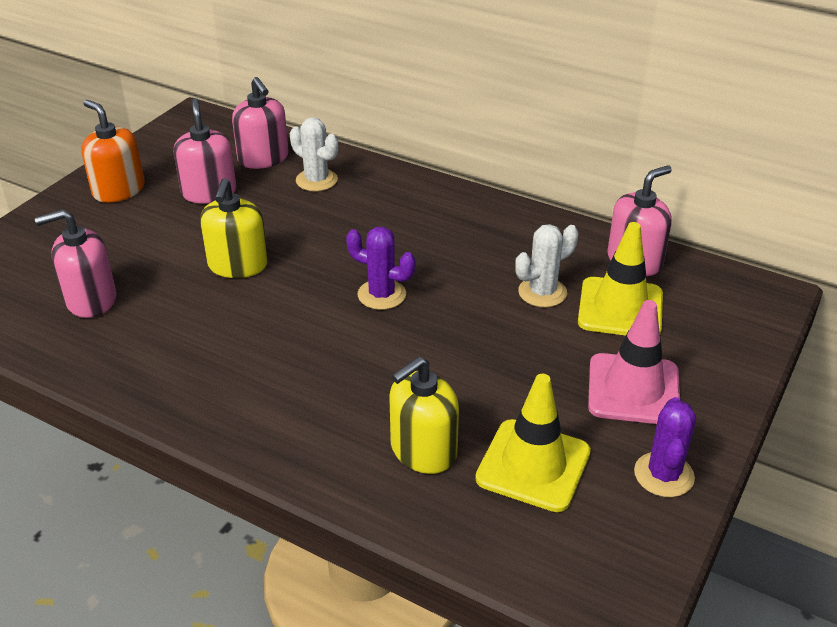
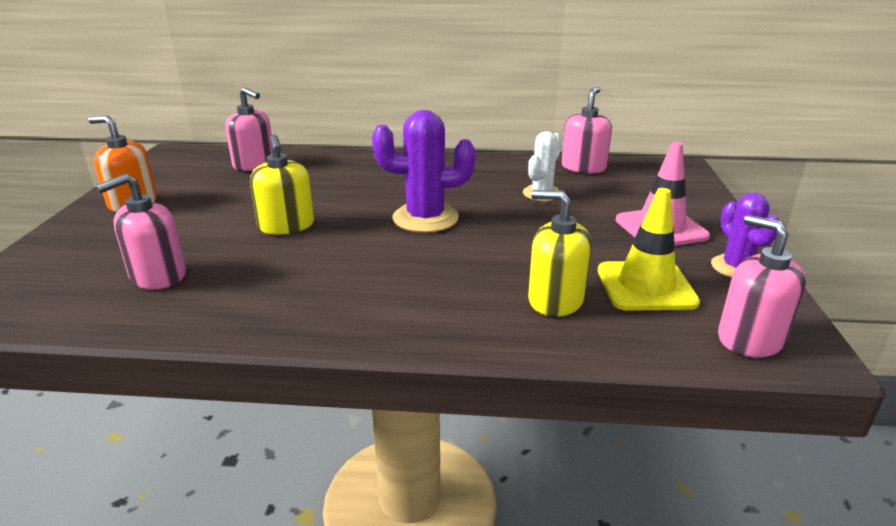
camera: 25 degrees left, 10 degrees down
pink soap dispenser [174,98,237,203] -> pink soap dispenser moved to [718,215,806,357]
white cactus [290,117,338,191] -> none
purple cactus [346,227,415,310] -> purple cactus [372,110,475,233], size x1.58
yellow soap dispenser [389,356,459,474] -> yellow soap dispenser turned 90 degrees clockwise [528,190,591,317]
yellow traffic cone [578,222,663,336] -> none

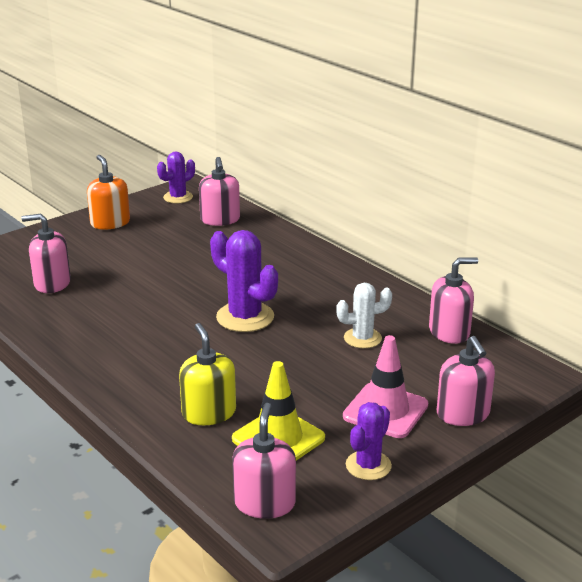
camera: 45 degrees right, 0 degrees up
yellow soap dispenser [250,134,314,235] -> none
none -> purple cactus [157,152,195,203]
none -> pink soap dispenser [437,336,495,426]

